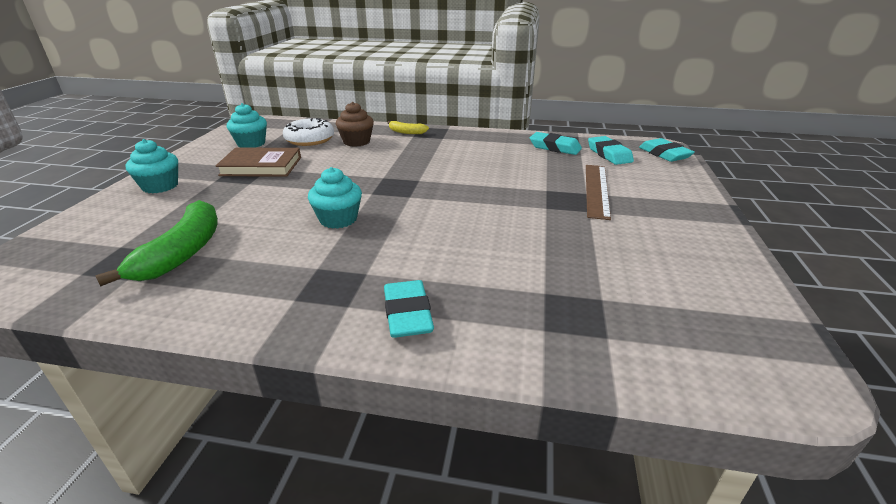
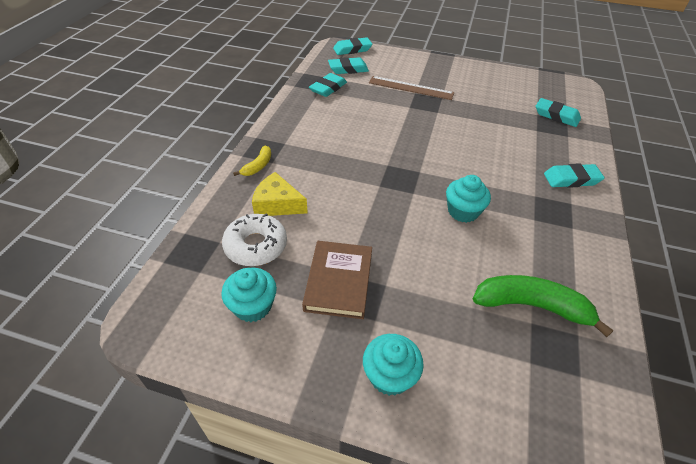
camera: 85 degrees left, 15 degrees up
brown cupcake [336,102,374,147] -> yellow cheese [252,172,308,216]
none -> turquoise eraser [536,98,581,127]

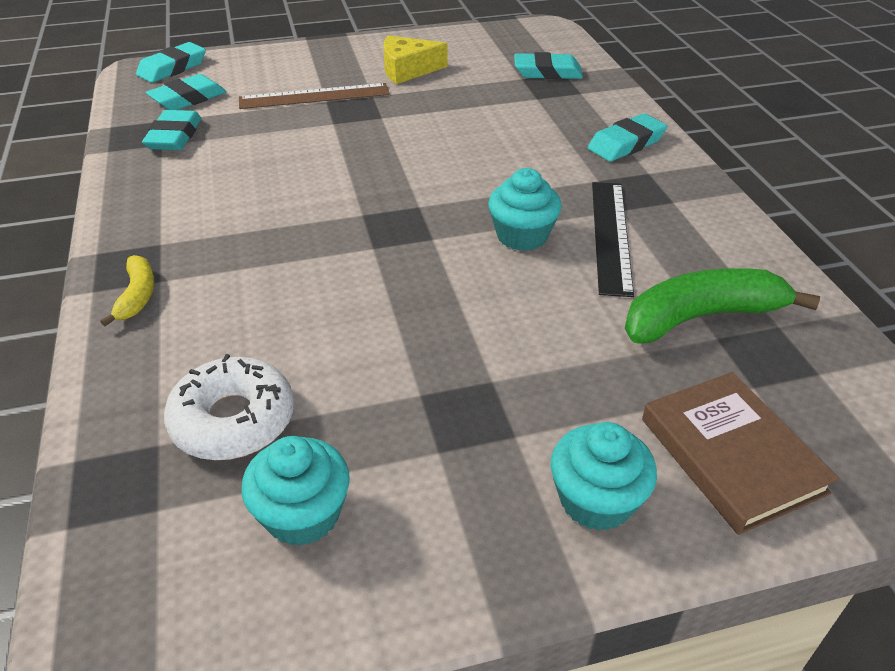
camera: 30 degrees left, 5 degrees down
yellow cheese [252,172,308,216] -> yellow cheese moved to [383,35,447,84]
brown book [302,241,372,319] -> brown book moved to [642,372,839,535]
none -> black ruler [592,182,634,297]

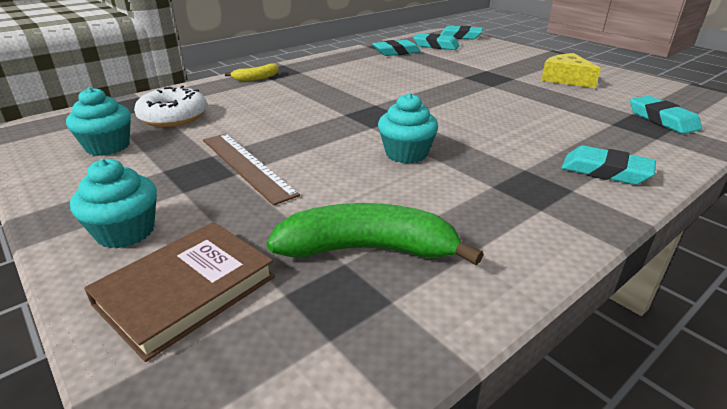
camera: 65 degrees right, 10 degrees down
brown ruler [239,83,390,109] -> brown ruler moved to [203,133,300,206]
black ruler [592,182,634,297] -> none
green banana [625,268,820,344] -> green banana turned 45 degrees counterclockwise [267,203,484,265]

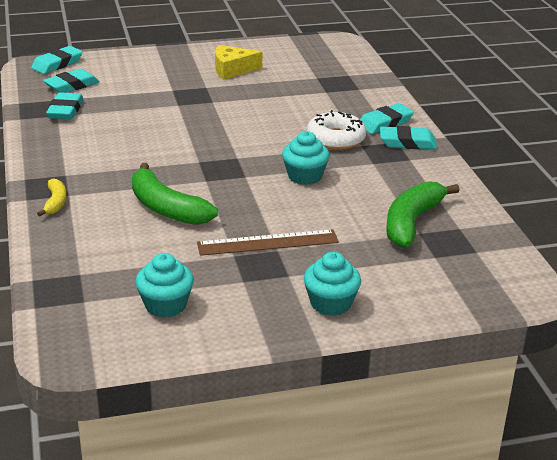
camera: 65 degrees left, 0 degrees up
brown book [84,222,275,362] -> none
white donut [134,86,207,127] -> white donut moved to [307,110,367,150]
turquoise eraser [630,96,702,134] -> turquoise eraser moved to [380,126,437,149]
none -> green banana [132,163,218,225]

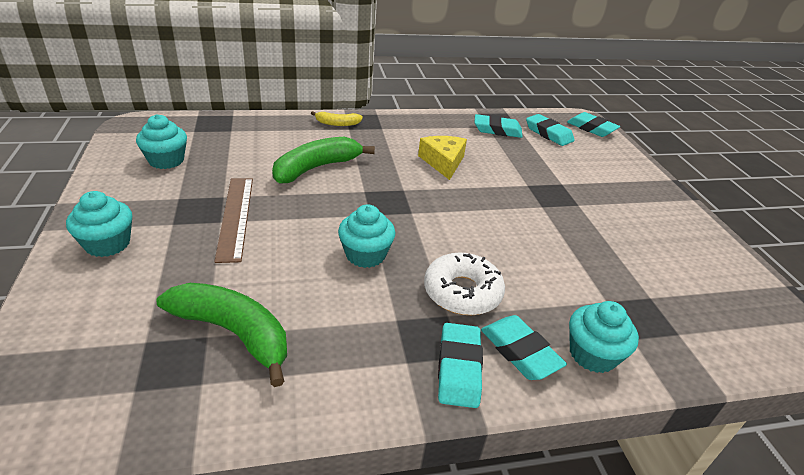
camera: 90 degrees right, 5 degrees up
yellow cheese [215,45,262,79] -> yellow cheese moved to [418,136,467,180]
none -> turquoise cupcake [569,301,639,373]

